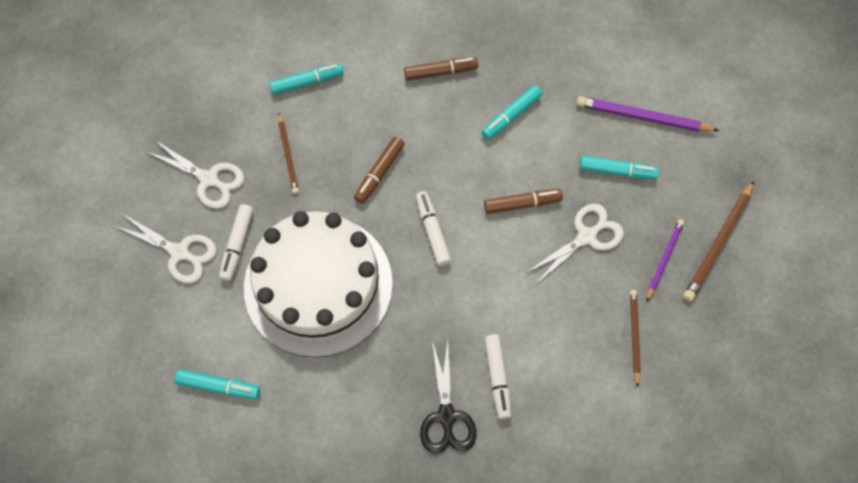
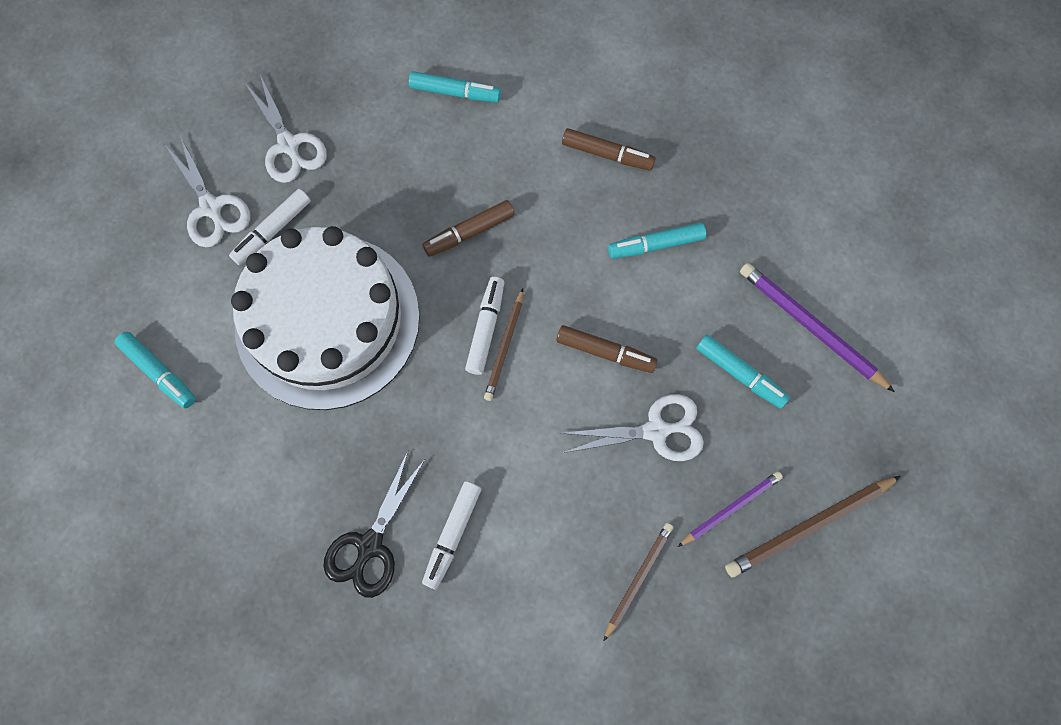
camera: 30 degrees right, 5 degrees up
brown pencil [278,113,299,194] -> brown pencil moved to [484,289,523,401]

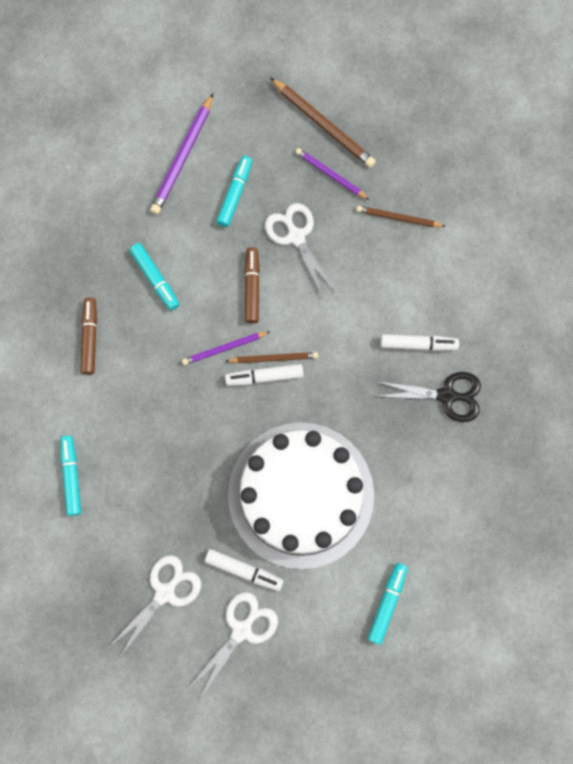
camera: 110 degrees left, 5 degrees up
brown marker [422,200,515,257] -> none
none -> purple pencil [182,331,270,365]

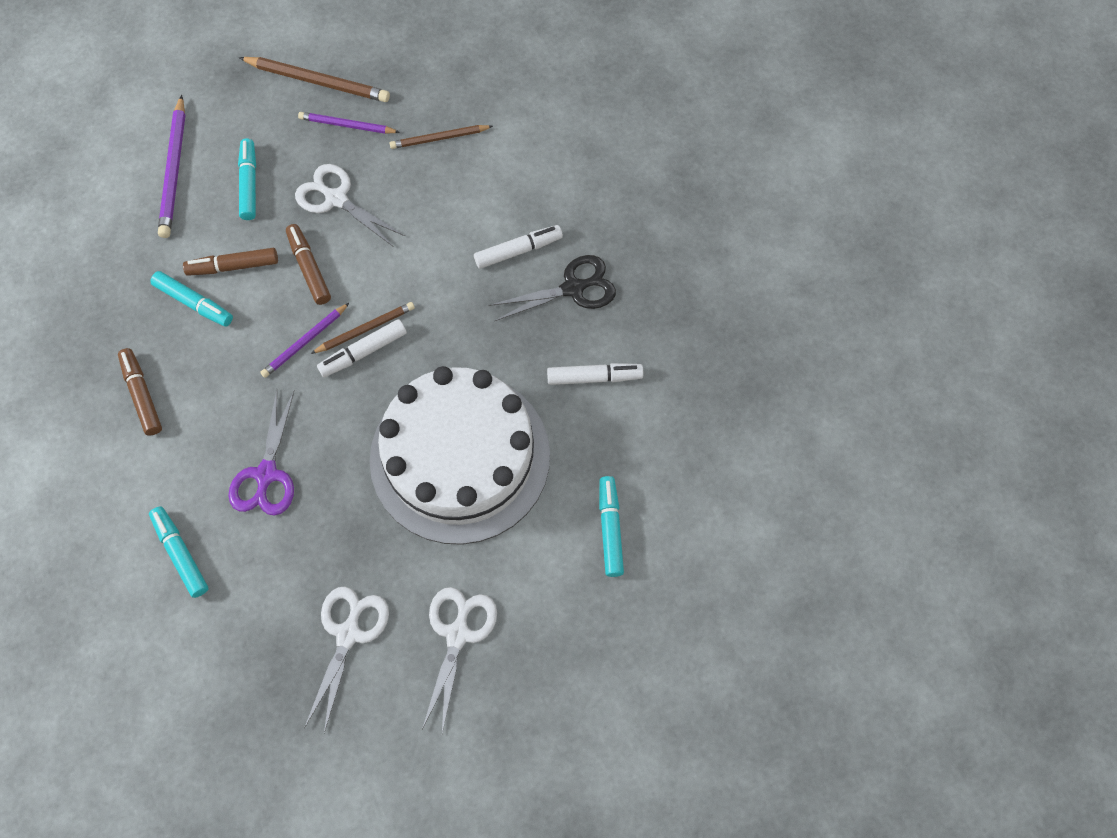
camera: 25 degrees left, 10 degrees down
white marker [205,549,284,591] -> white marker moved to [547,363,643,385]
none -> brown marker [183,248,278,276]
none -> purple scissors [228,390,295,516]

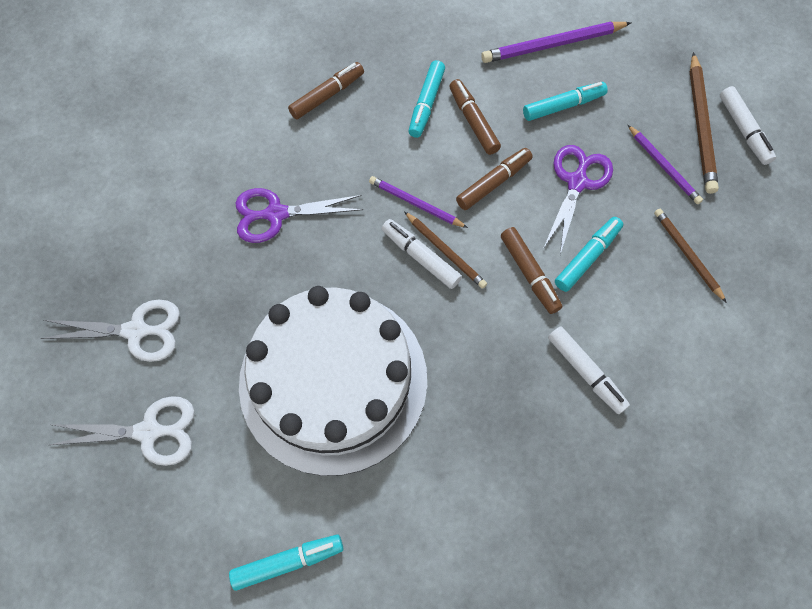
camera: 75 degrees right, 0 degrees up
turquoise marker [149,507,209,598] -> turquoise marker moved to [555,217,623,292]
white scissors [295,164,405,247] -> purple scissors [544,145,613,255]
purple pencil [298,112,399,134] -> purple pencil turned 150 degrees clockwise [628,125,703,204]
black scissors [489,255,616,321] -> none
white marker [547,363,643,385] -> white marker moved to [720,86,776,165]
none -> brown marker [501,227,562,314]

